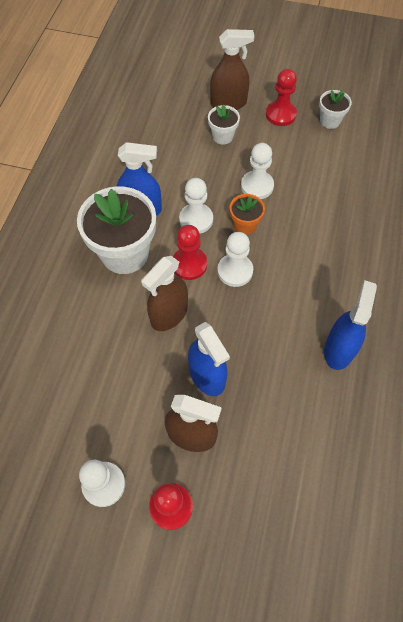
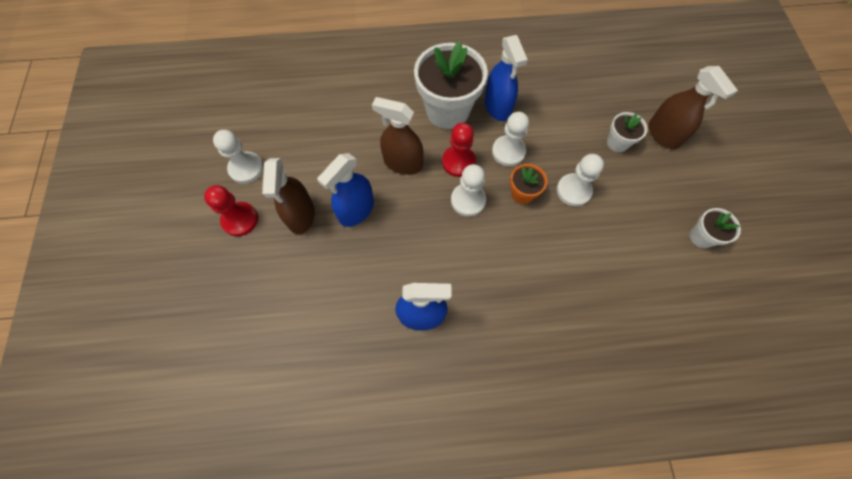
camera: 70 degrees right, 5 degrees up
red pawn [266,69,297,126] -> none

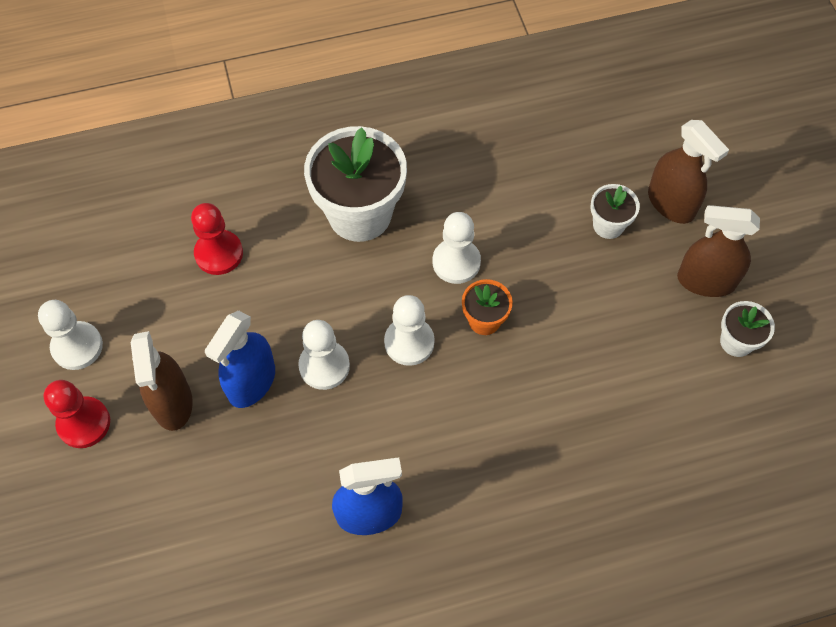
camera: 10 degrees left, 5 degrees down
brown spray bottle [372,97,424,175] -> brown spray bottle moved to [677,205,760,297]
red pawn [442,123,476,177] -> red pawn moved to [191,203,243,275]
blue spray bottle [485,35,528,121] -> none
white pawn [556,154,604,207] -> white pawn moved to [298,320,350,390]

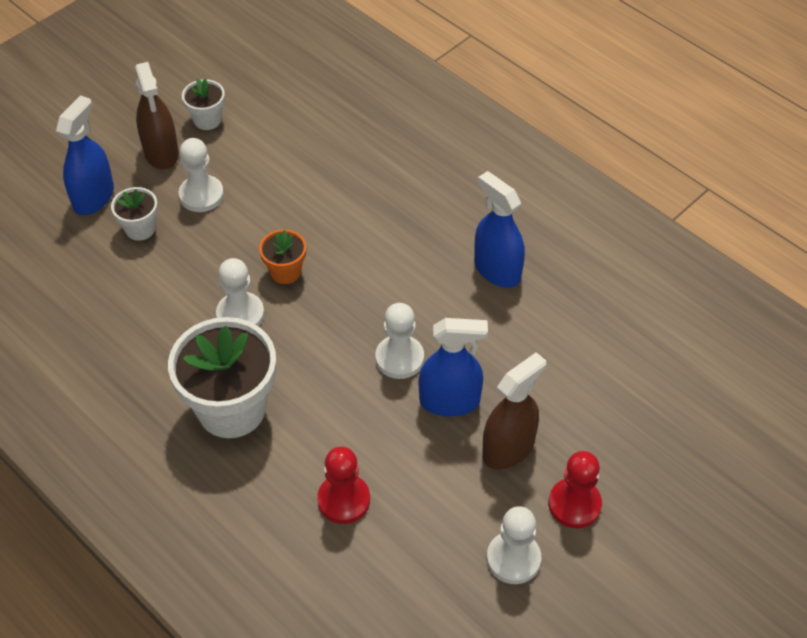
camera: 120 degrees left, 10 degrees down
white pawn [384,295,435,366] -> white pawn moved to [179,138,224,212]
brown spray bottle [648,120,729,224] -> blue spray bottle [56,95,114,215]

